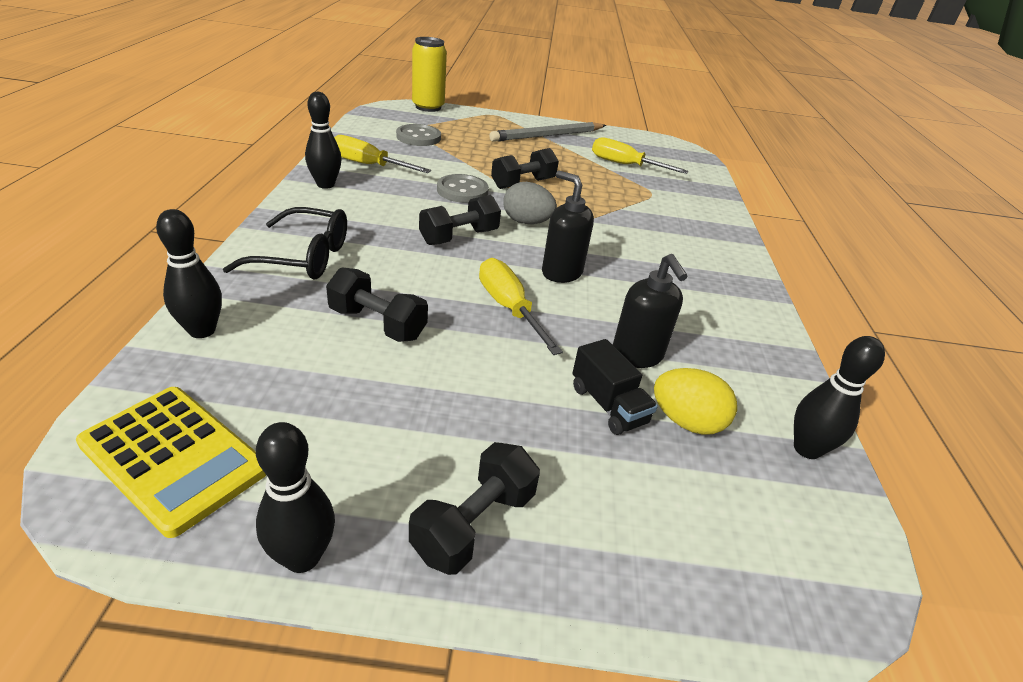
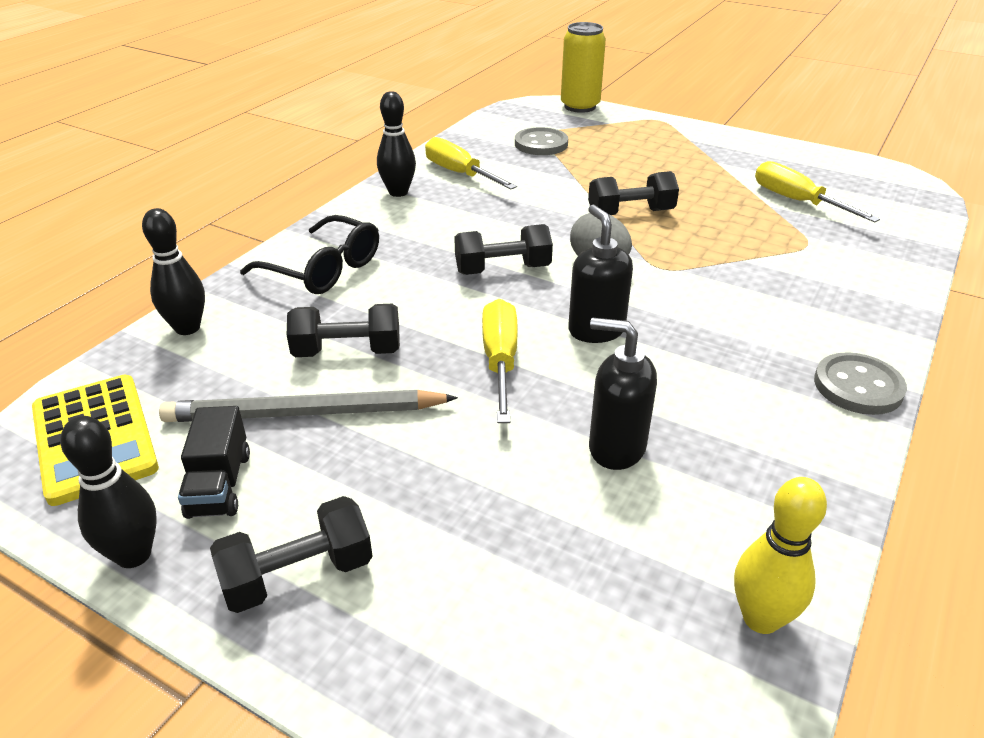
camera: 30 degrees right, 0 degrees up
black dumbbell [326,267,428,342] -> black dumbbell turned 60 degrees counterclockwise [287,304,400,357]
grey button [437,174,489,203] -> grey button moved to [814,352,907,415]
grey pencil [489,122,606,142] -> grey pencil moved to [159,390,458,422]
black truck [572,339,658,435] -> black truck moved to [178,406,250,519]
black soap dispenser [613,254,688,368] -> black soap dispenser turned 105 degrees clockwise [589,318,657,470]
yellow egg [654,368,737,435] -> none
black bowling pin [794,336,885,459] -> yellow bowling pin [734,477,827,634]

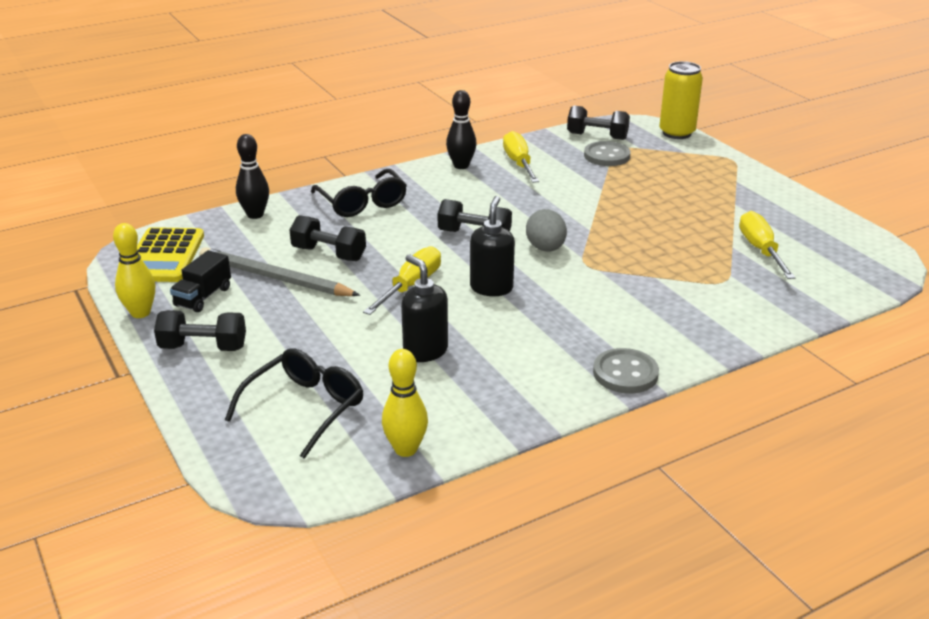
camera: 30 degrees right, 5 degrees down
black bowling pin [60,416,157,568] -> yellow bowling pin [113,223,155,318]
black dumbbell [588,171,679,215] -> black dumbbell moved to [567,105,630,140]
none -> black glasses [225,348,364,459]

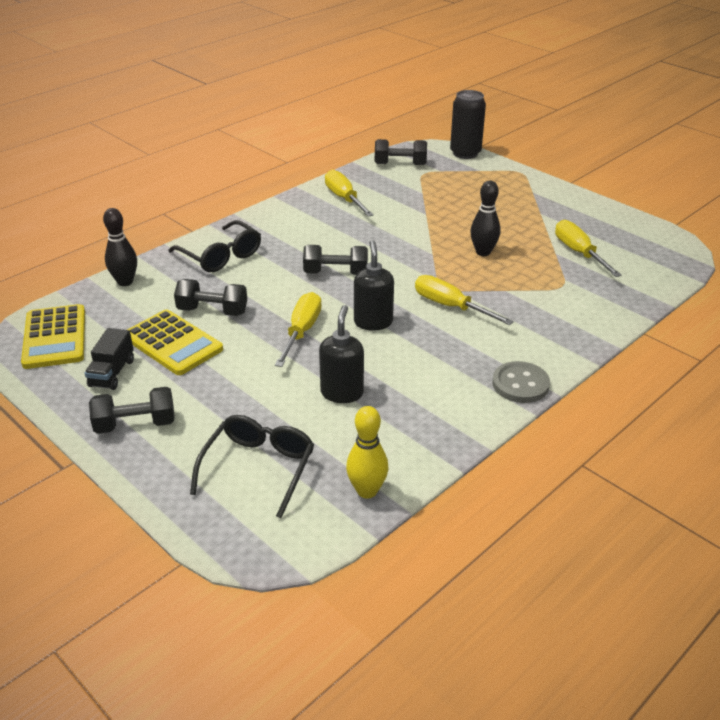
camera: 15 degrees left, 5 degrees up
yellow bowling pin [113,223,155,318] -> none
grey pencil [199,247,360,296] -> yellow calculator [127,310,223,375]
black soap dispenser [401,254,448,362] -> black soap dispenser turned 60 degrees clockwise [319,305,364,403]
black bowling pin [446,90,477,169] -> black bowling pin moved to [470,181,500,256]
grey egg [526,209,567,252] -> none
grey button [584,141,631,166] -> none
yellow can [660,61,703,139] -> black can [450,90,486,159]
none -> yellow screwdriver [415,275,514,325]

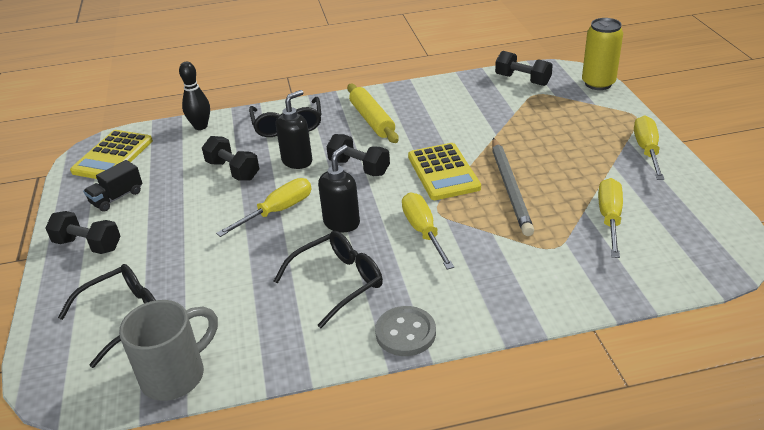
camera: 35 degrees right, 0 degrees up
yellow calculator [127,310,223,375] -> yellow calculator moved to [408,143,481,200]
black soap dispenser [319,305,364,403] -> black soap dispenser moved to [276,90,312,169]
yellow screwdriver [325,170,374,217] -> yellow screwdriver moved to [634,115,664,180]
yellow bowling pin [346,406,389,499] -> grey mug [119,300,218,401]
black can [450,90,486,159] -> yellow can [582,18,623,90]
black bowling pin [470,181,500,256] -> grey pencil [492,138,534,236]
none -> black glasses [274,231,383,328]
none -> yellow rolling pin [347,84,399,143]

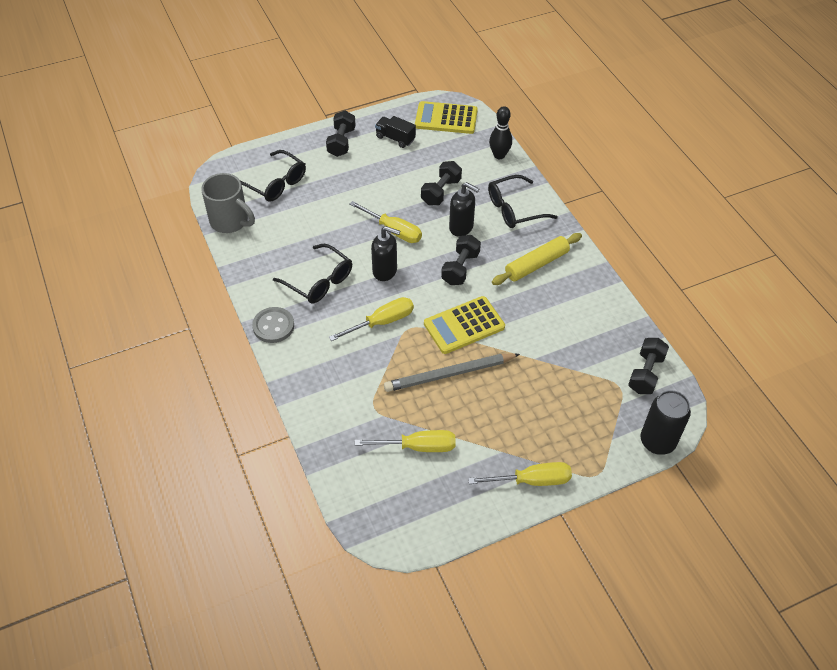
camera: 75 degrees right, 15 degrees up
yellow can [582,18,623,90] -> black can [640,390,691,455]

